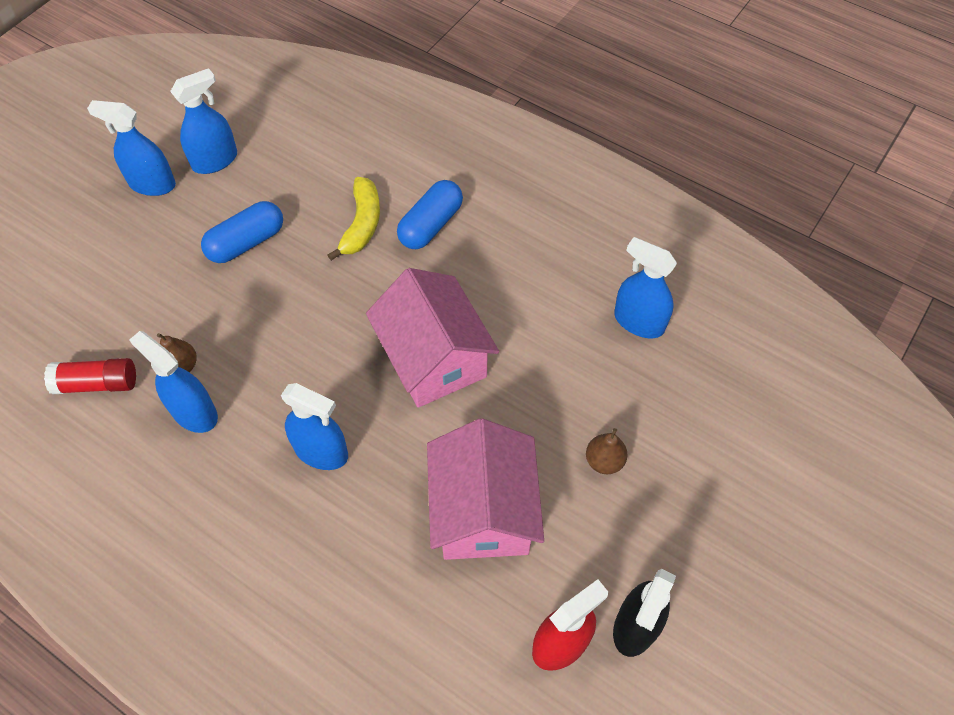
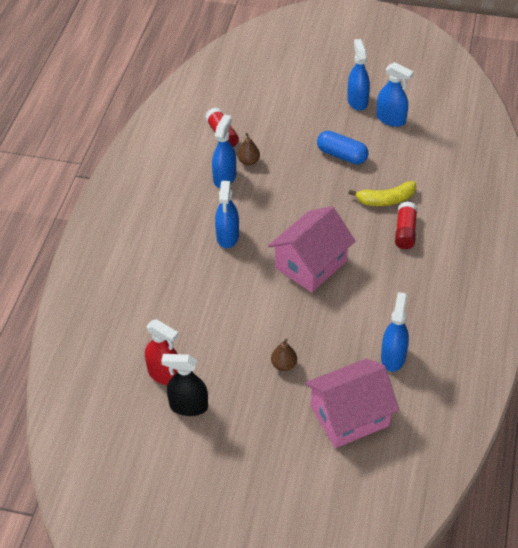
camera: 70 degrees right, 10 degrees down
blue capsule [397,180,463,249] -> red glue stick [395,201,417,249]
pink house [427,418,544,560] -> pink house moved to [305,359,399,448]

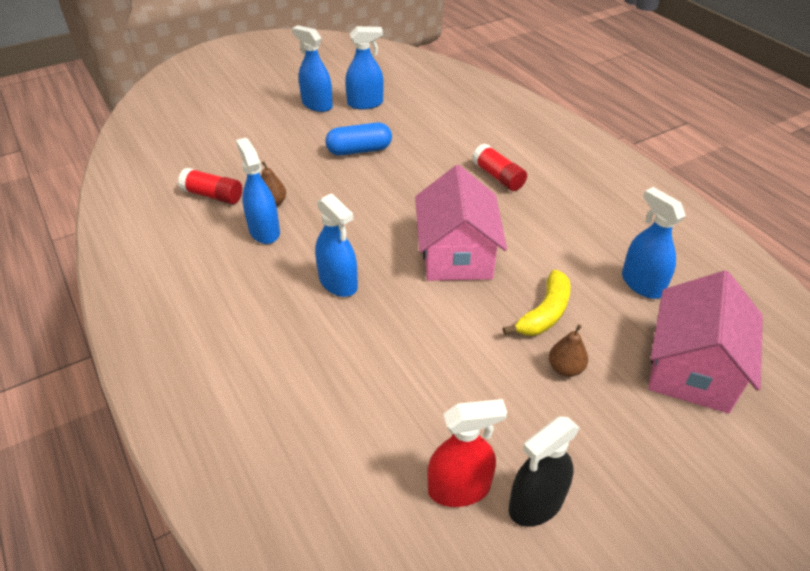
camera: 45 degrees left, 5 degrees down
yellow banana [348,181,416,206] -> yellow banana moved to [503,270,571,336]

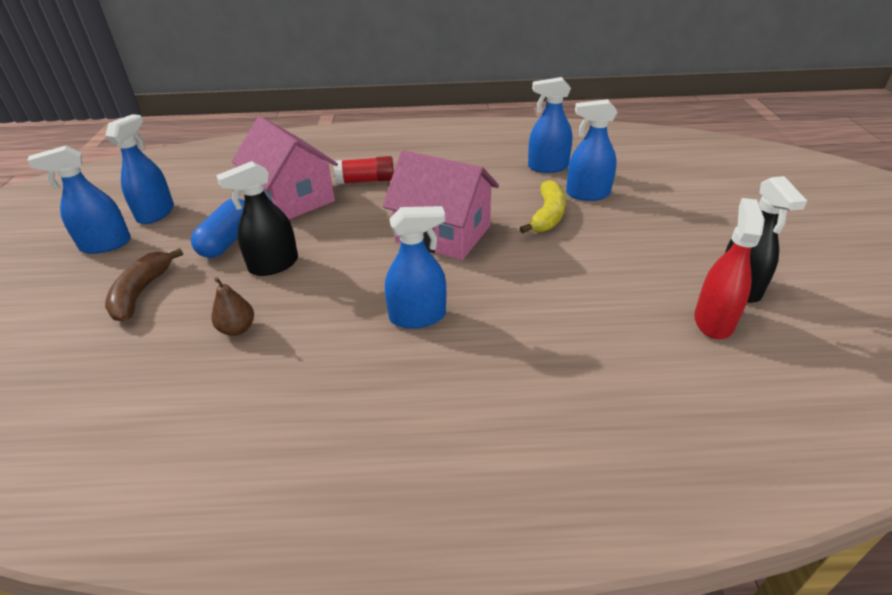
camera: 60 degrees left, 5 degrees down
red glue stick [178,168,242,204] -> none
blue spray bottle [236,138,280,244] -> blue spray bottle moved to [566,99,617,201]
yellow banana [503,270,571,336] -> yellow banana turned 45 degrees clockwise [519,180,566,234]
brown pear [549,324,588,377] -> none
pink house [648,270,763,413] -> pink house moved to [232,116,338,219]
none -> brown banana [105,248,183,322]
none -> black spray bottle [216,161,298,276]

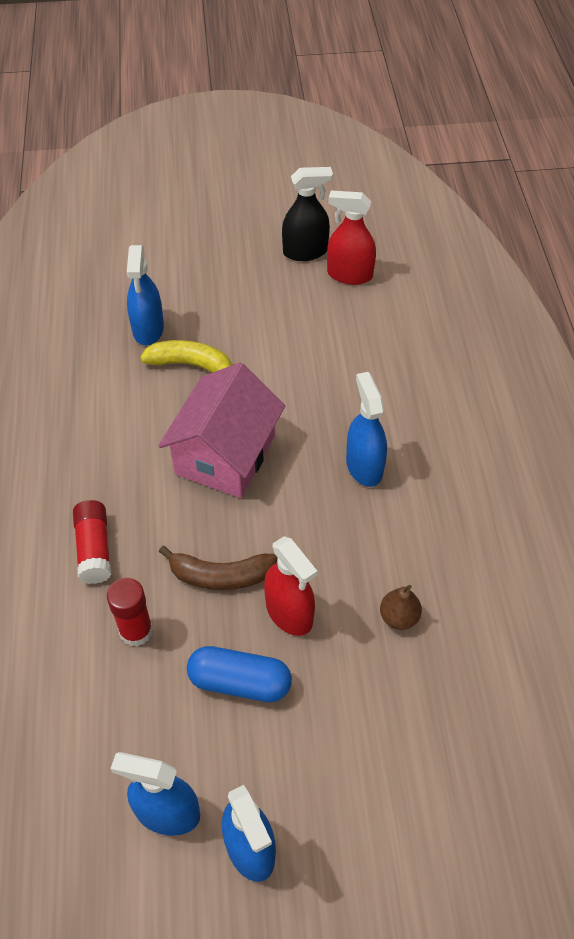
camera: 95 degrees left, 15 degrees up
brown banana [105,248,183,322] -> brown banana moved to [159,546,278,590]
black spray bottle [216,161,298,276] -> red spray bottle [264,536,317,636]
pink house [232,116,338,219] -> red glue stick [107,578,153,646]
blue spray bottle [528,77,572,173] -> none

